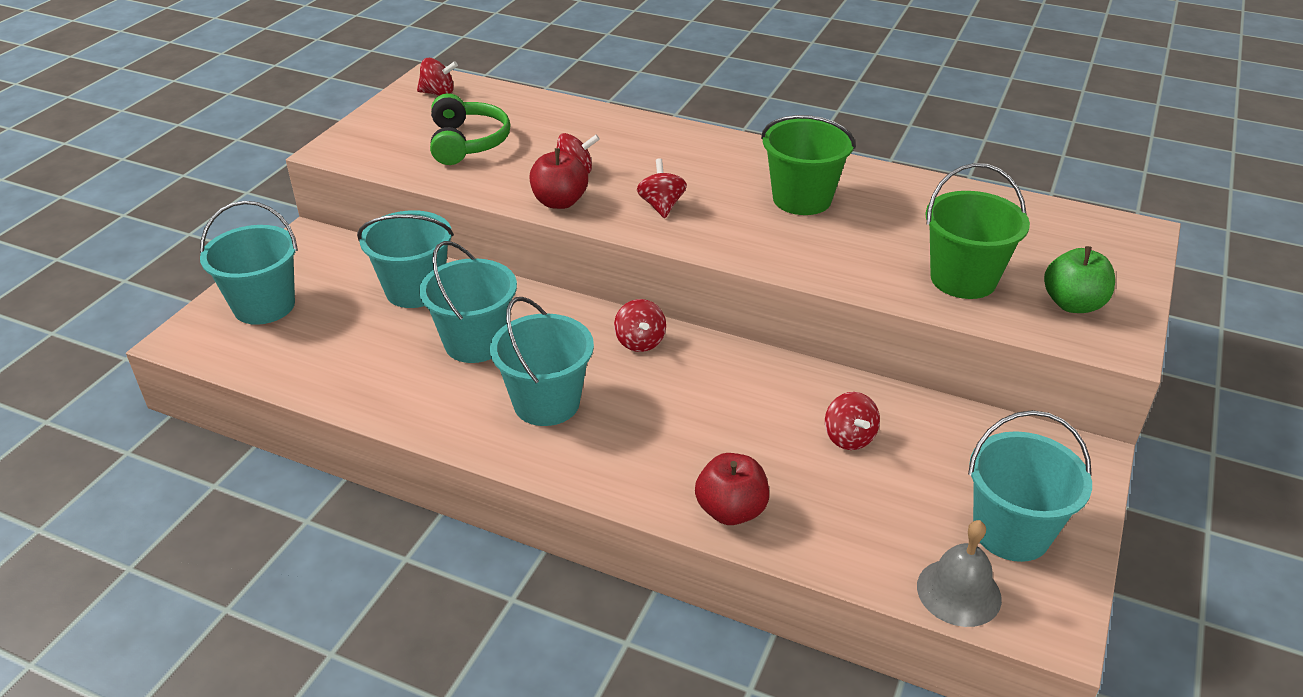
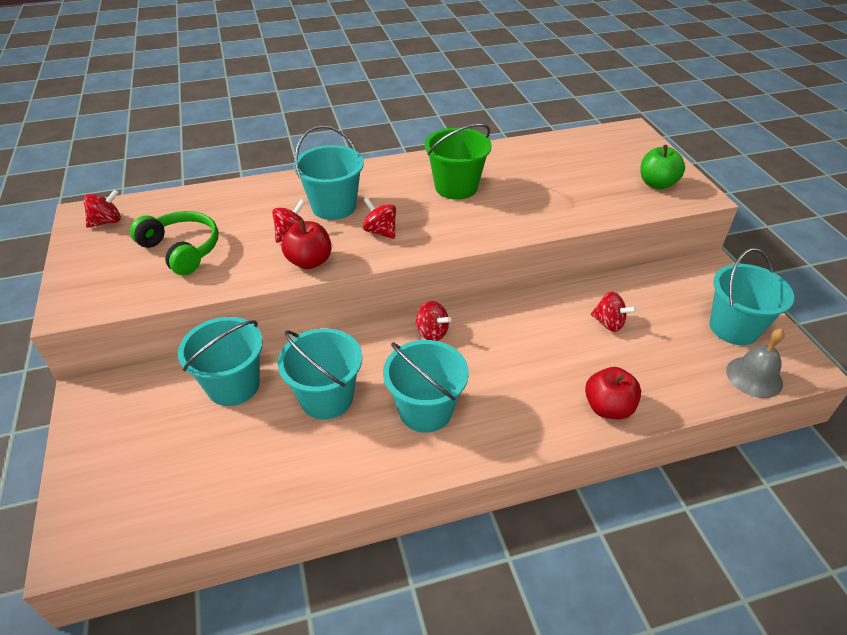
camera: 40 degrees left, 5 degrees up
turquoise bucket [200,201,298,325] -> turquoise bucket moved to [294,125,364,220]
green bucket [925,163,1030,299] -> none

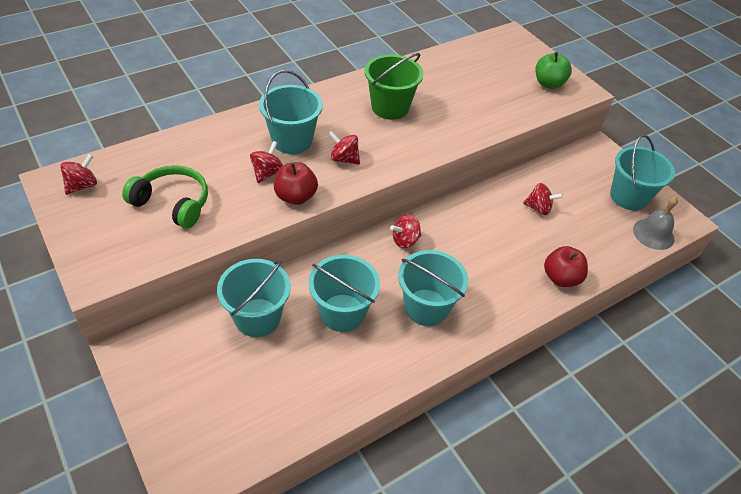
camera: 20 degrees left, 5 degrees up
red spinning top [415,301,451,341] -> red spinning top turned 135 degrees clockwise [390,214,421,248]

